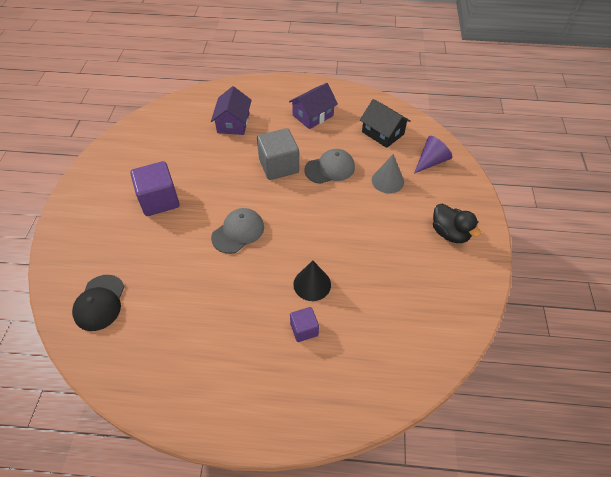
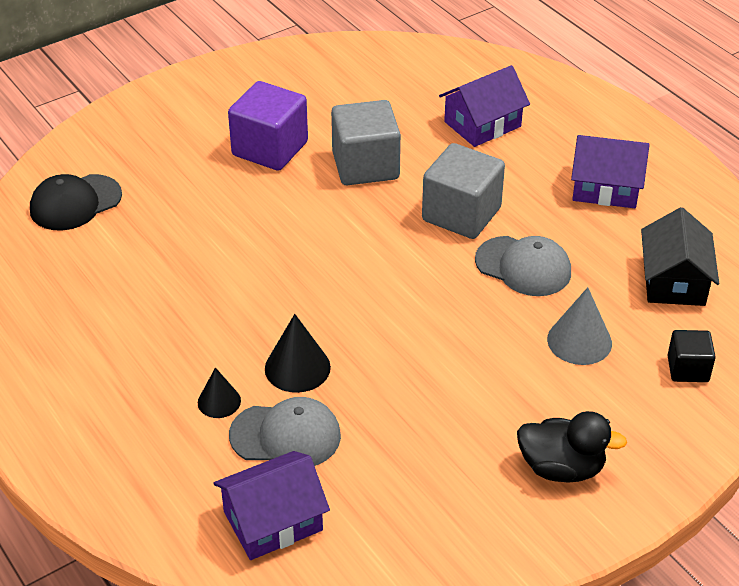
camera: 50 degrees right, 10 degrees down
grey cap [211,208,264,254] -> grey cap moved to [229,397,341,466]
purple cube [290,307,319,342] -> black cone [198,367,241,418]
purple cone [414,136,452,174] -> black cube [667,330,716,382]
black duck [433,204,481,243] -> black duck turned 90 degrees counterclockwise [517,411,627,483]
none -> purple house [213,451,330,560]
none -> grey cube [331,100,401,185]

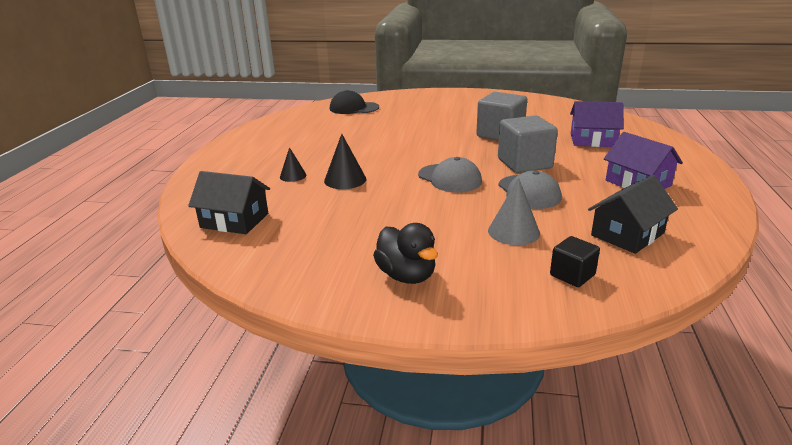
camera: 45 degrees right, 15 degrees down
purple house [213,451,330,560] -> black house [188,171,270,234]
purple cube [228,81,308,171] -> none
grey cap [229,397,341,466] -> grey cap moved to [418,157,482,192]

